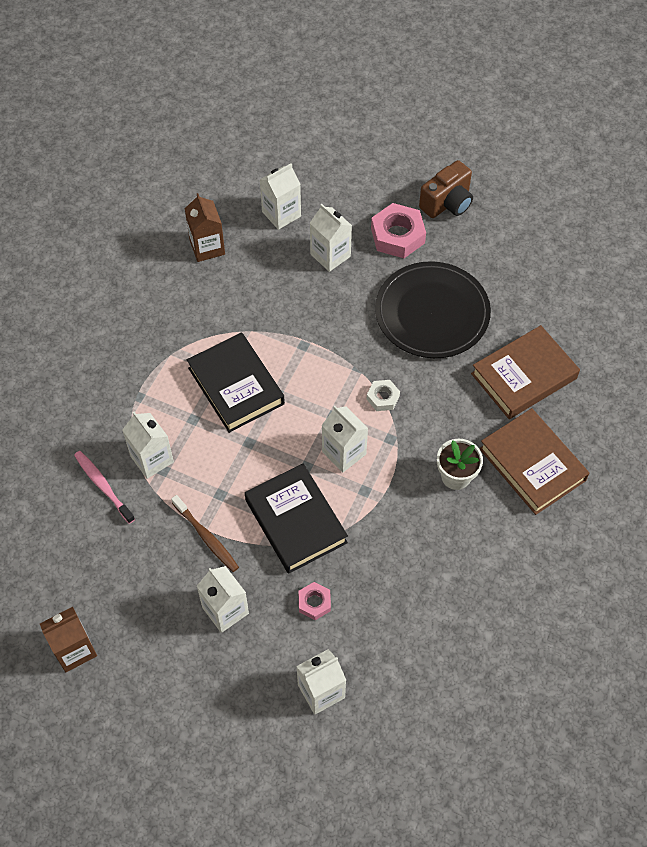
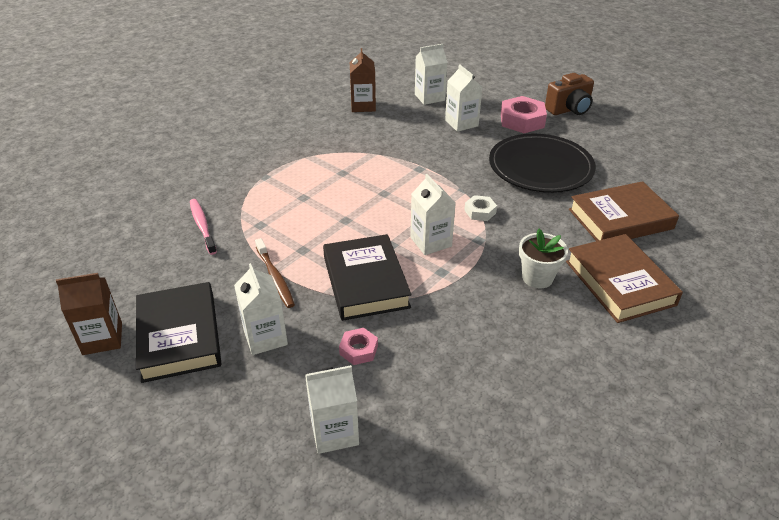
camera: 15 degrees right, 20 degrees down
white carton [122,412,174,479] -> none
black book [187,333,285,433] -> black book moved to [136,282,222,383]

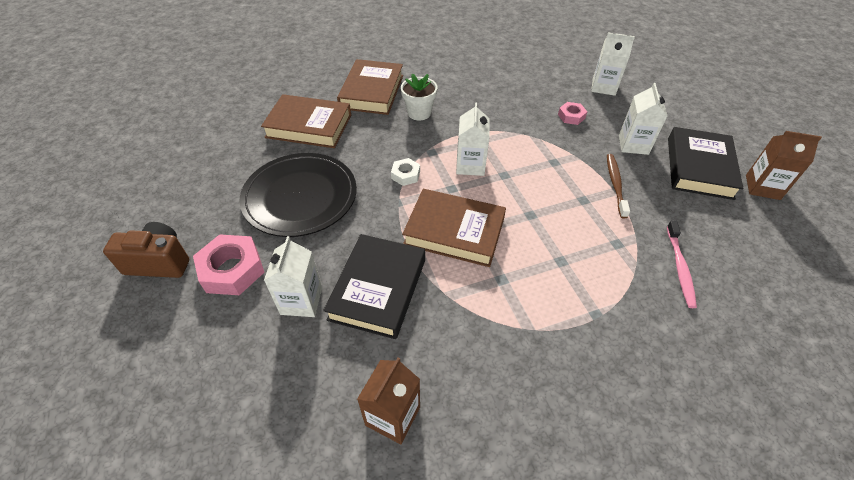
camera: 150 degrees left, 10 degrees up
black book [323,234,412,321] -> black book moved to [323,234,425,339]
white carton [415,44,448,105] -> none
none -> brown book [402,189,506,267]

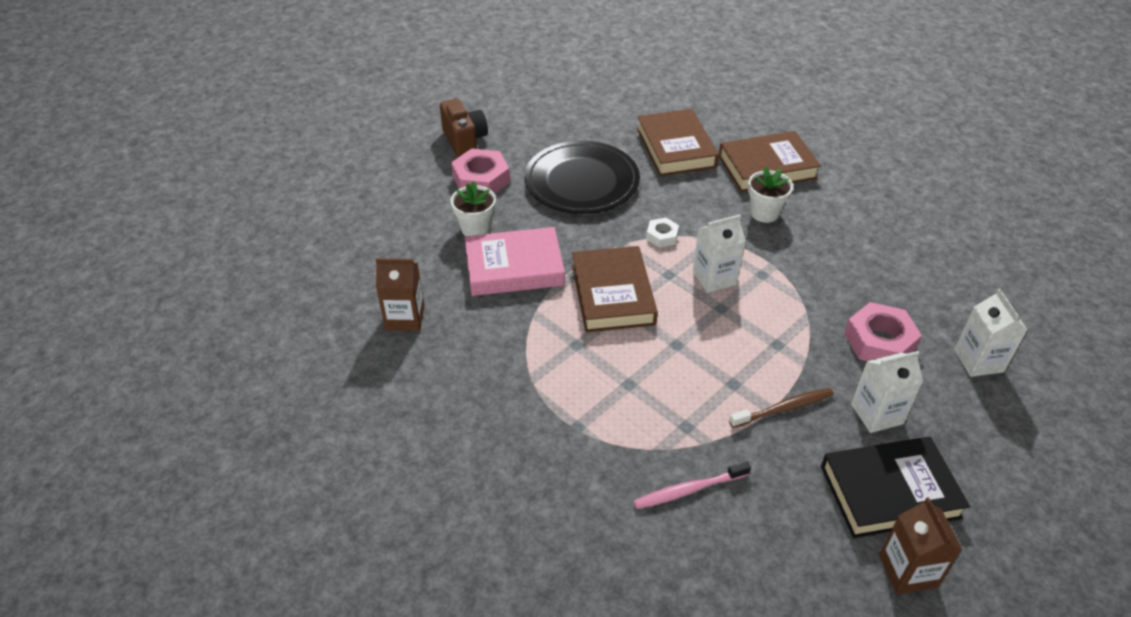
camera: 65 degrees right, 5 degrees down
white carton [264,236,322,317] -> white flower pot [451,181,496,236]
black book [323,234,425,339] -> pink book [465,227,565,296]
pink nut [558,102,587,125] -> pink nut [844,302,922,361], size x1.83

